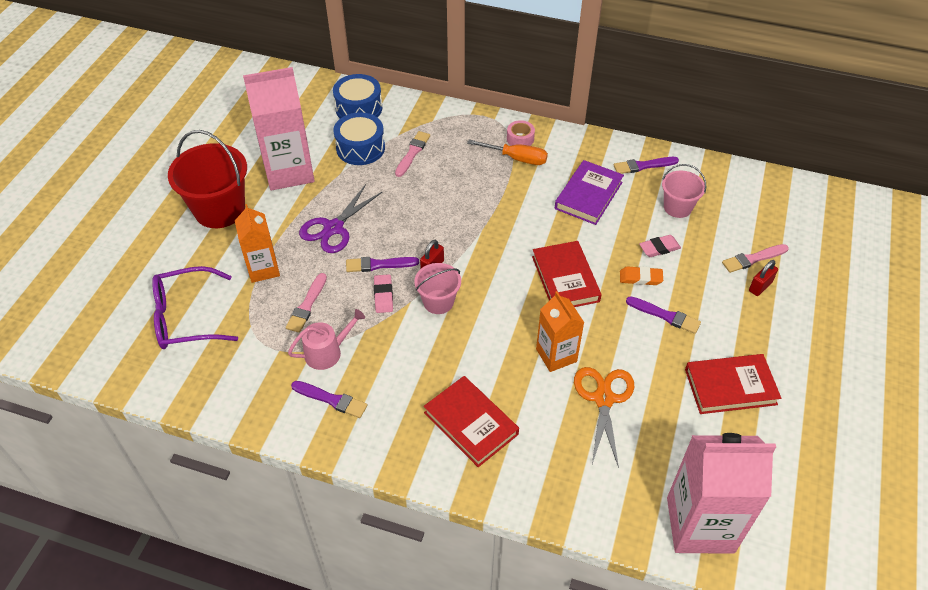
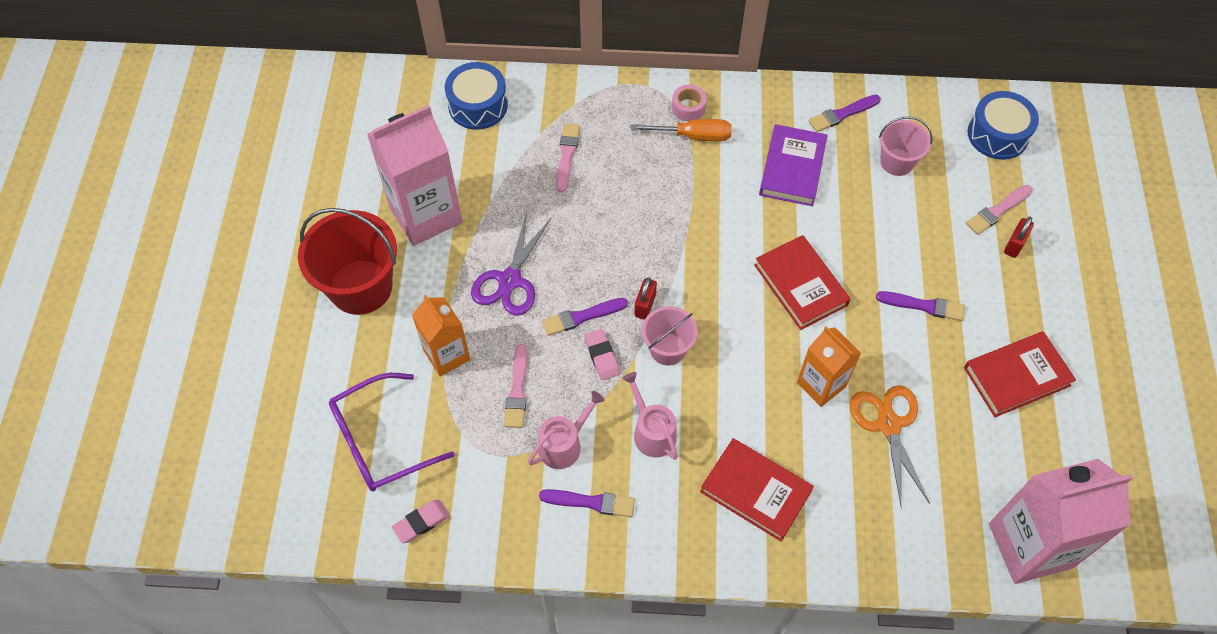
camera: 15 degrees left, 10 degrees up
blue drum [333,112,385,165] -> blue drum moved to [968,91,1039,160]
orange eraser [620,266,663,285] -> none
pink eraser [639,235,681,257] -> pink eraser moved to [392,500,450,543]
none -> pink watering can [622,372,678,460]

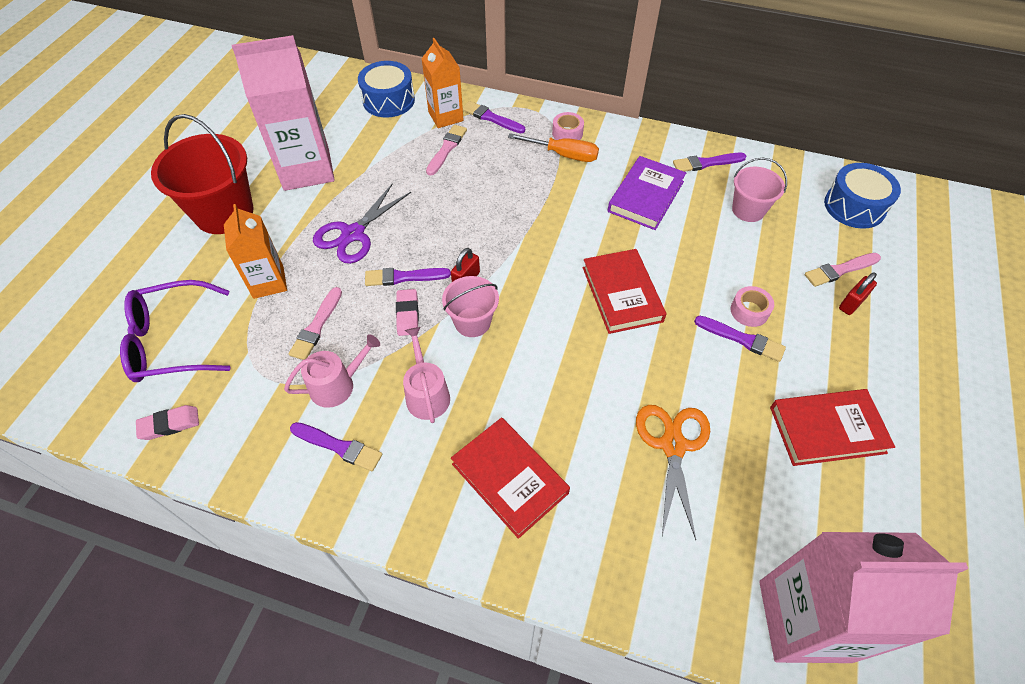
camera: 15 degrees right, 5 degrees down
orange carton [797,327,861,407] -> orange carton moved to [421,38,464,128]
none -> purple brush [463,101,525,133]
none -> pink tape [731,286,774,327]

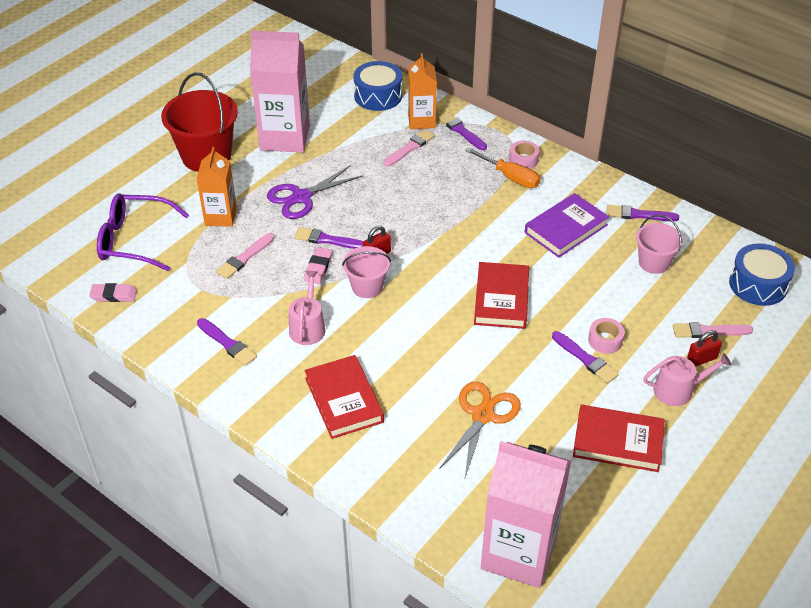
camera: 20 degrees right, 10 degrees down
pink watering can [284,334,380,408] -> pink watering can moved to [644,353,731,406]

